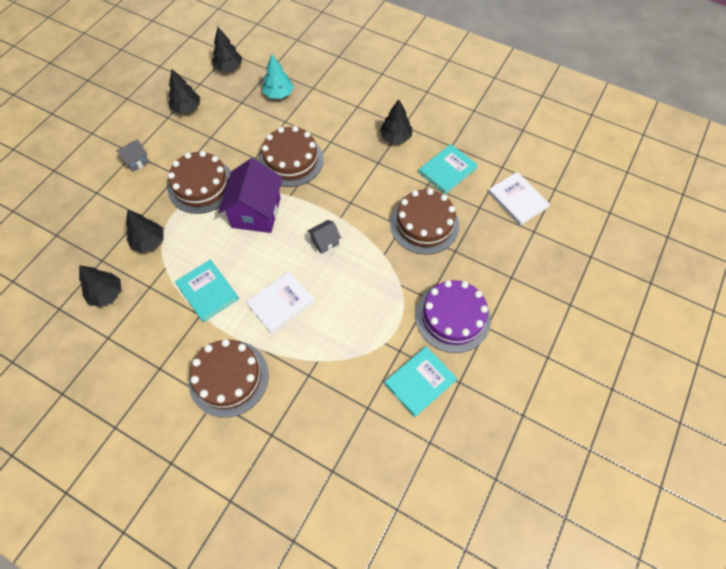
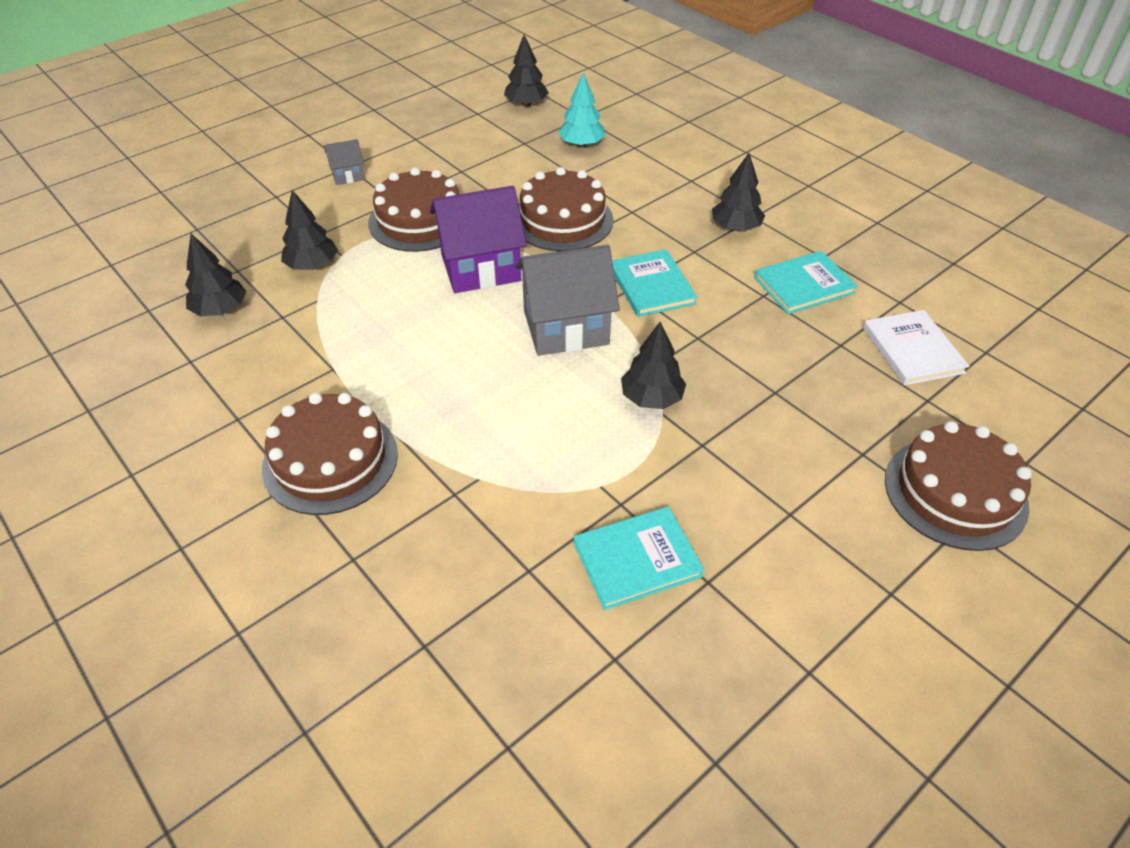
camera: 20 degrees right, 15 degrees down
black tree [168,69,200,114] -> black tree moved to [621,321,686,409]
turquoise book [175,259,239,322] -> turquoise book moved to [612,249,697,317]
purple house [218,158,283,233] -> purple house turned 45 degrees clockwise [430,186,527,293]
white book [246,271,315,334] -> none
grey house [308,220,341,254] -> grey house [515,245,620,356], size x2.10
brown cake [390,189,459,255] -> brown cake moved to [885,421,1032,551]
purple cake [415,280,491,353] -> none

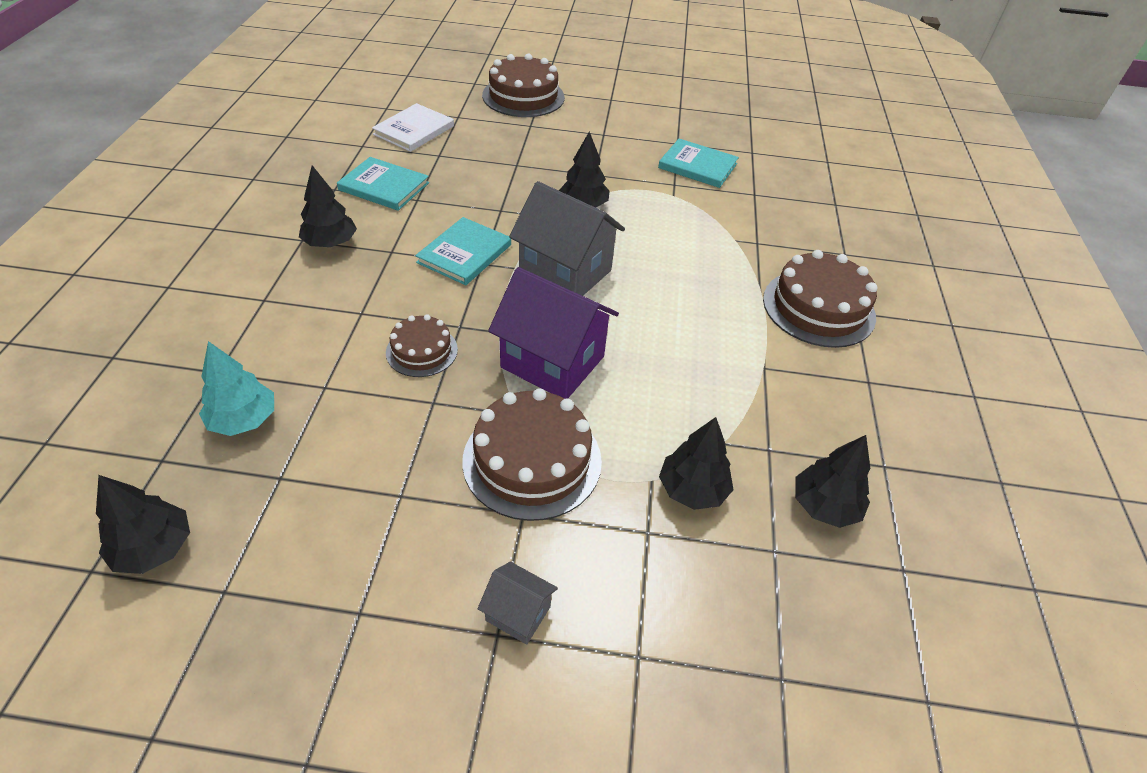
camera: 135 degrees left, 0 degrees up
brown cake [519,167,614,251] -> brown cake [386,314,458,377], size x0.58

